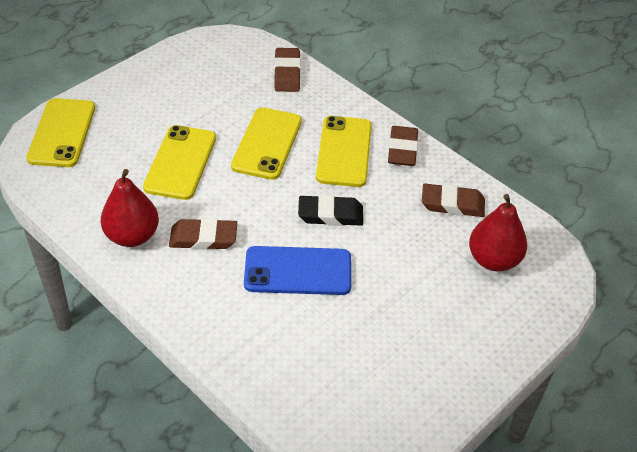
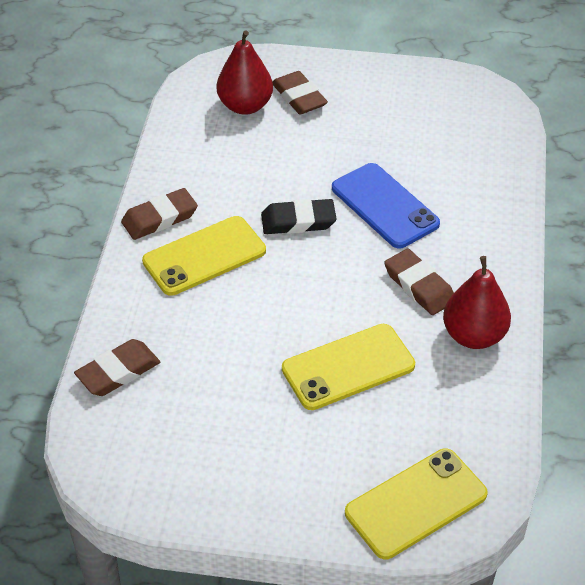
camera: 125 degrees left, 0 degrees up
yellow phone [231,107,302,180] -> none
black eraser [298,195,363,226] -> black eraser turned 60 degrees counterclockwise [261,199,337,234]
brown eraser [422,184,485,217] -> brown eraser moved to [272,71,328,114]

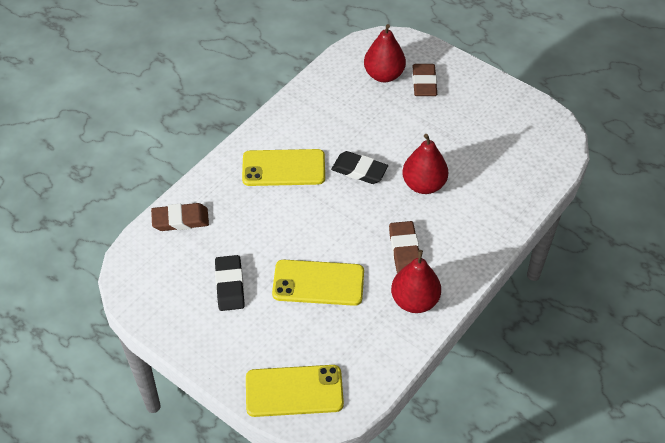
camera: 30 degrees right, 5 degrees up
brown eraser [121,188,198,240] -> none
blue phone [332,163,440,248] -> red pear [402,134,448,194]
none -> black eraser [215,255,245,311]

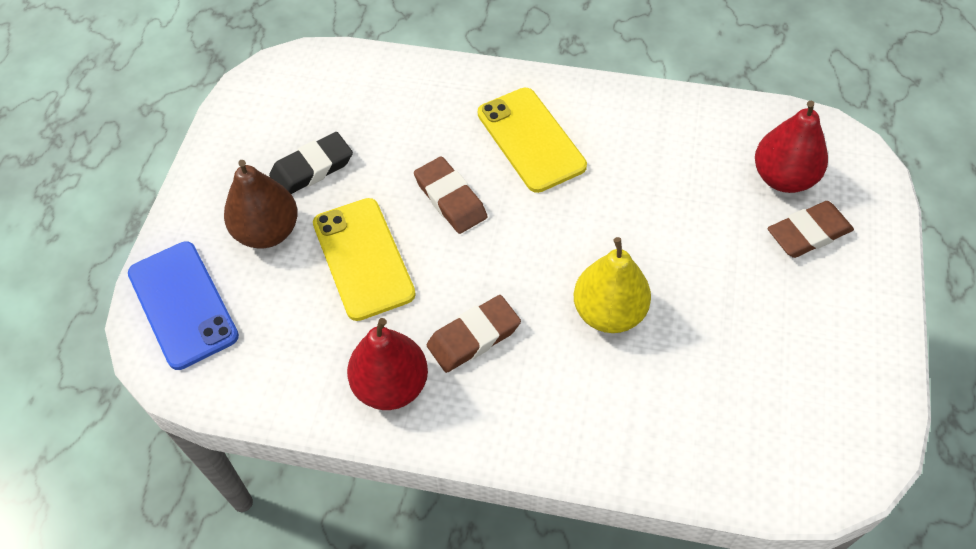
camera: 65 degrees right, 5 degrees up
brown eraser [151,203,209,231] -> brown eraser moved to [414,156,487,234]
yellow phone [246,365,344,417] -> blue phone [128,241,239,370]
black eraser [331,151,388,184] -> none
red pear [402,134,448,194] -> yellow pear [574,237,651,333]
none -> brown pear [224,160,298,248]

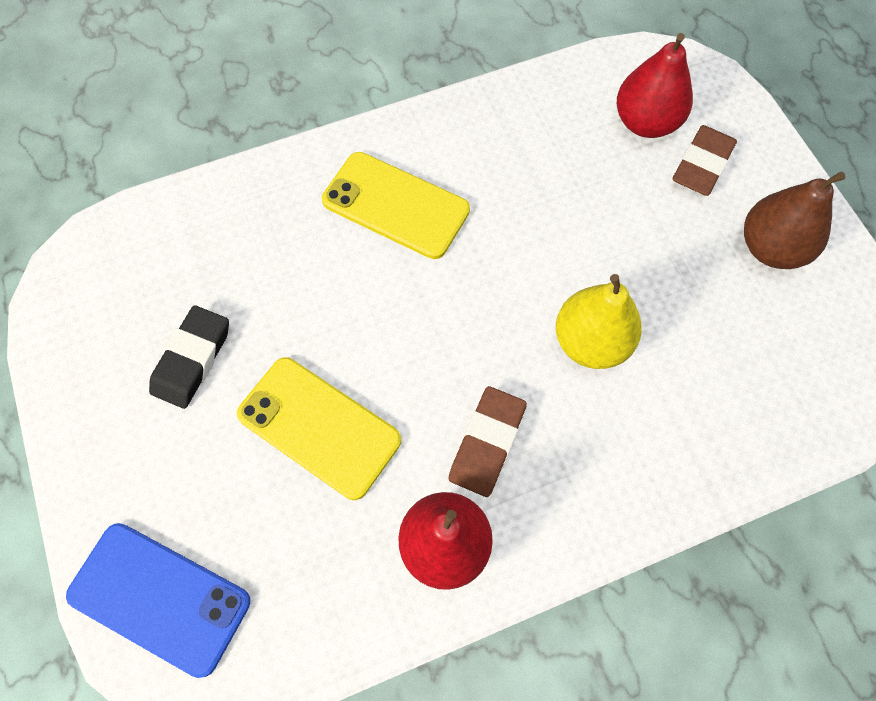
camera: 35 degrees left, 10 degrees up
brown pear [224,160,298,248] -> brown pear moved to [744,172,845,269]
brown eraser [414,156,487,234] -> none

